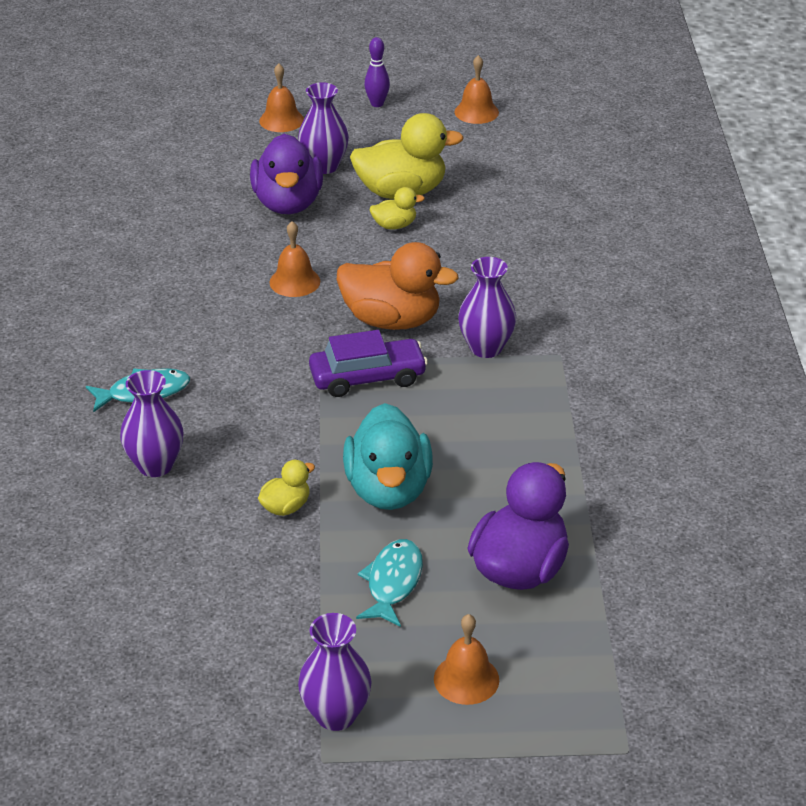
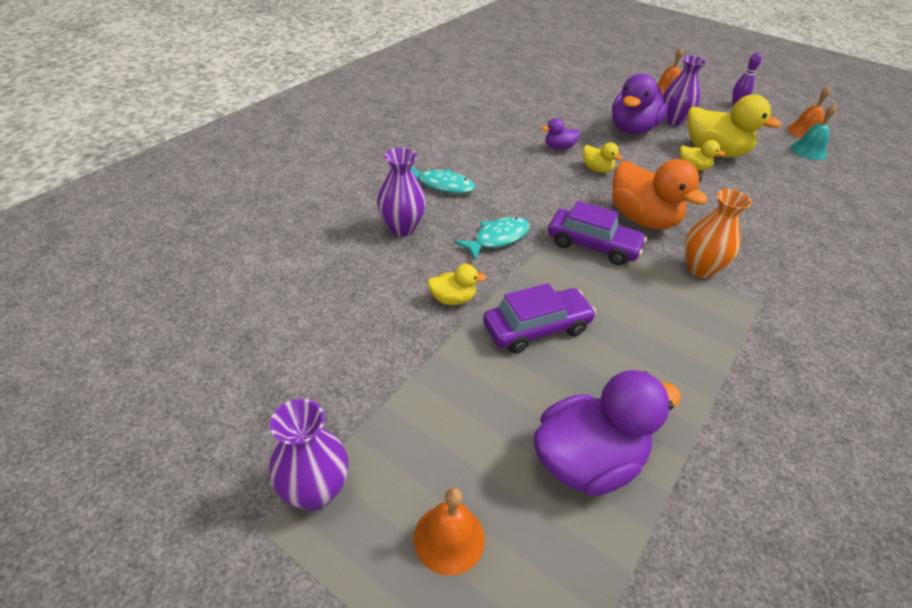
camera: 35 degrees right, 5 degrees up
orange bell [270,221,320,297] -> yellow duck [583,142,623,173]
turquoise duck [343,403,433,510] -> purple car [483,283,596,354]
turquoise fish [356,539,423,627] -> turquoise fish moved to [454,217,530,260]
purple vase [458,257,516,358] -> orange vase [685,189,752,278]
none -> purple duck [541,118,580,150]
none -> turquoise bell [791,104,836,160]

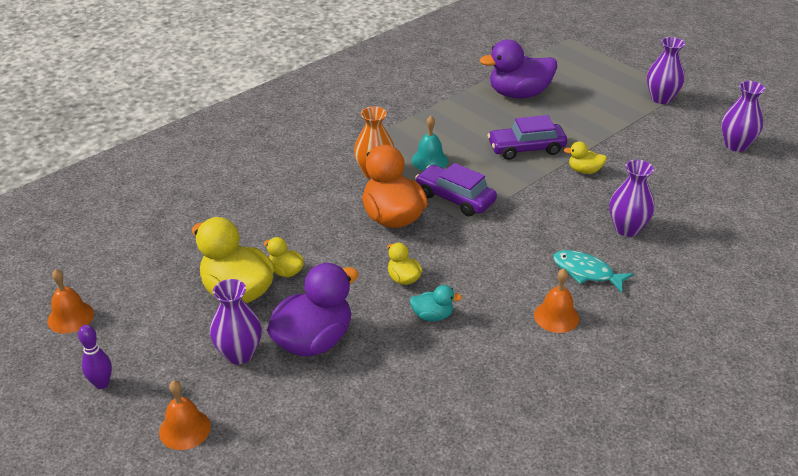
camera: 165 degrees left, 5 degrees down
orange bell [414,488,485,576] -> orange bell moved to [534,269,579,333]
turquoise fish [454,217,530,260] -> none
purple duck [541,118,580,150] -> turquoise duck [410,285,462,321]
turquoise bell [791,104,836,160] -> turquoise bell moved to [411,116,448,171]
none -> purple vase [721,81,765,152]

